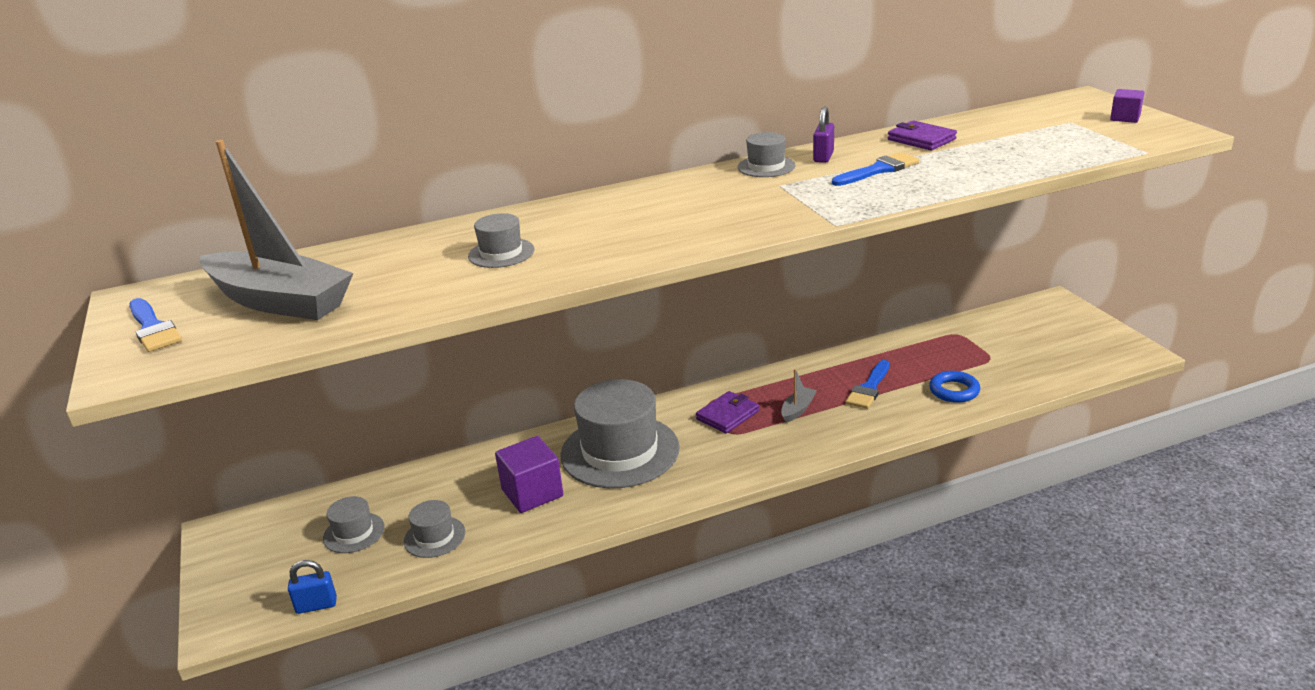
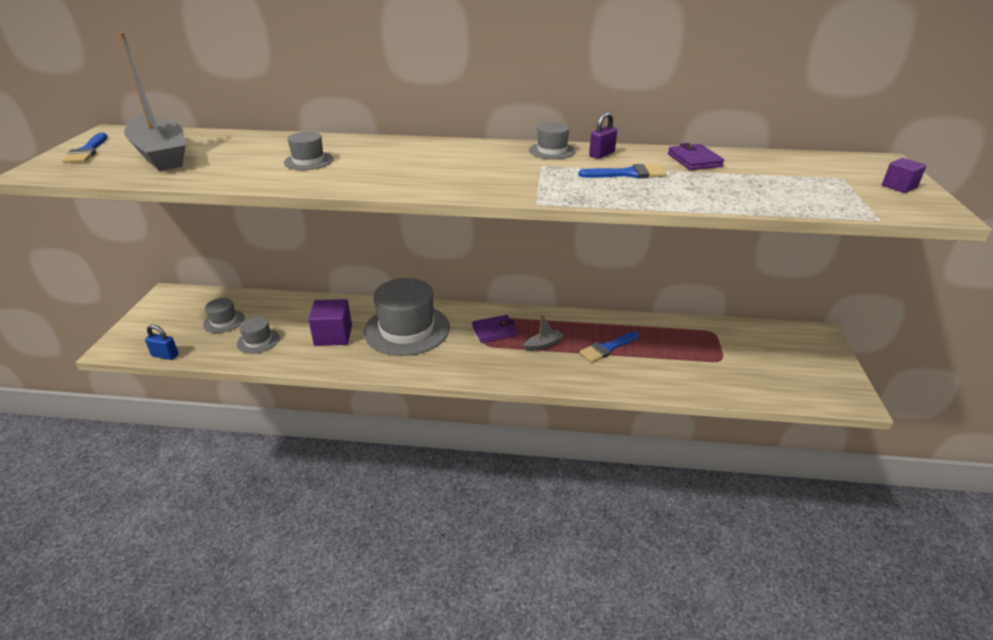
camera: 25 degrees right, 5 degrees up
blue ring [929,371,980,403] -> none

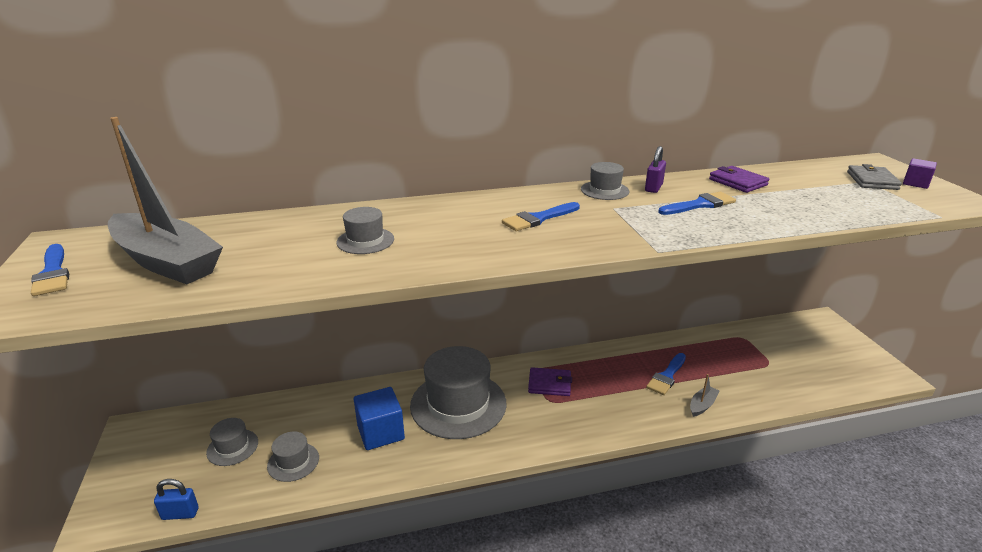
camera: 20 degrees left, 5 degrees down
purple cube [308,299,352,346] -> blue cube [354,387,405,450]
purple wallet [472,315,518,343] -> purple wallet turned 45 degrees clockwise [528,367,572,396]
grey boat [523,314,564,351] -> grey boat moved to [690,374,719,417]
none -> blue brush [502,202,580,231]
none -> grey wallet [847,164,902,190]

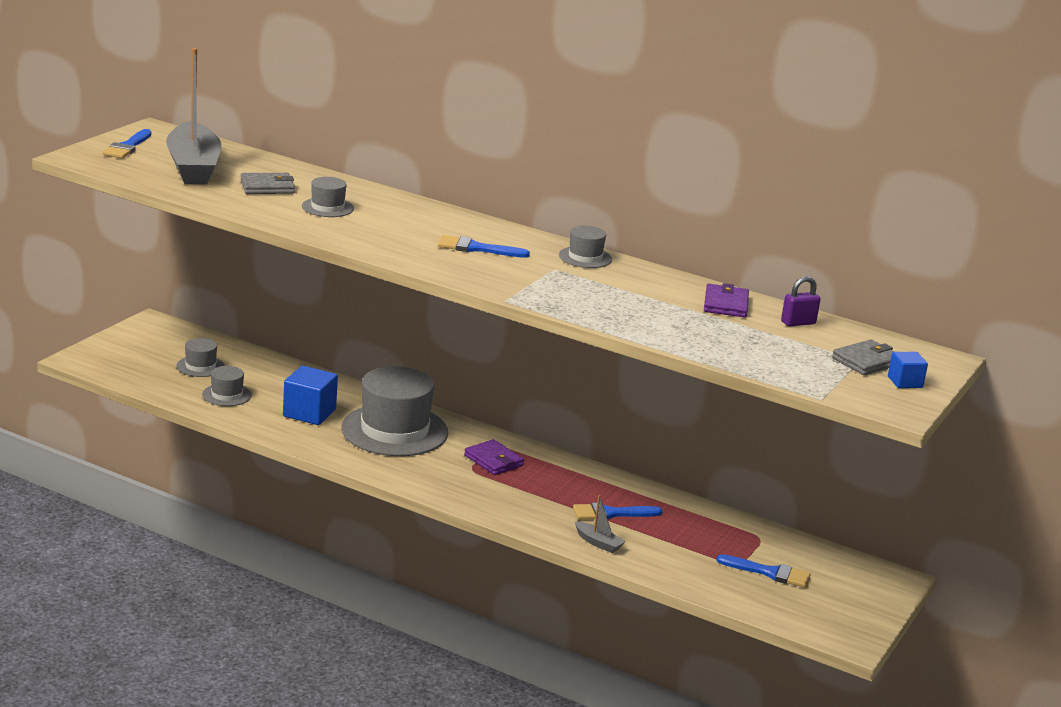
camera: 40 degrees right, 5 degrees down
blue padlock [154,479,199,520] -> none
purple padlock [645,146,666,193] -> purple padlock moved to [781,276,821,326]
blue brush [658,192,736,215] -> blue brush moved to [716,554,811,588]
grey boat [690,374,719,417] -> grey boat turned 45 degrees clockwise [575,495,626,553]
purple cube [903,158,937,189] -> blue cube [888,352,928,388]
none -> grey wallet [240,173,295,194]

